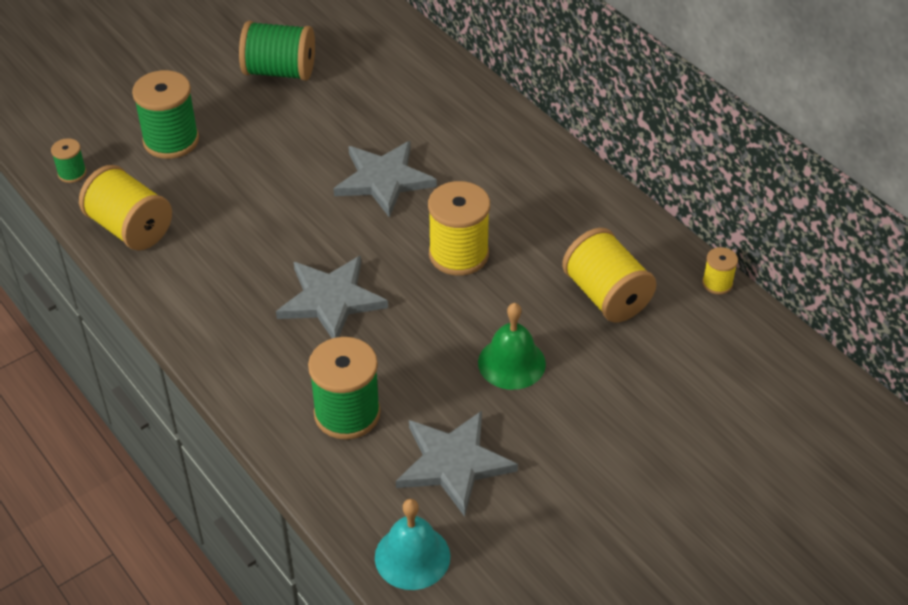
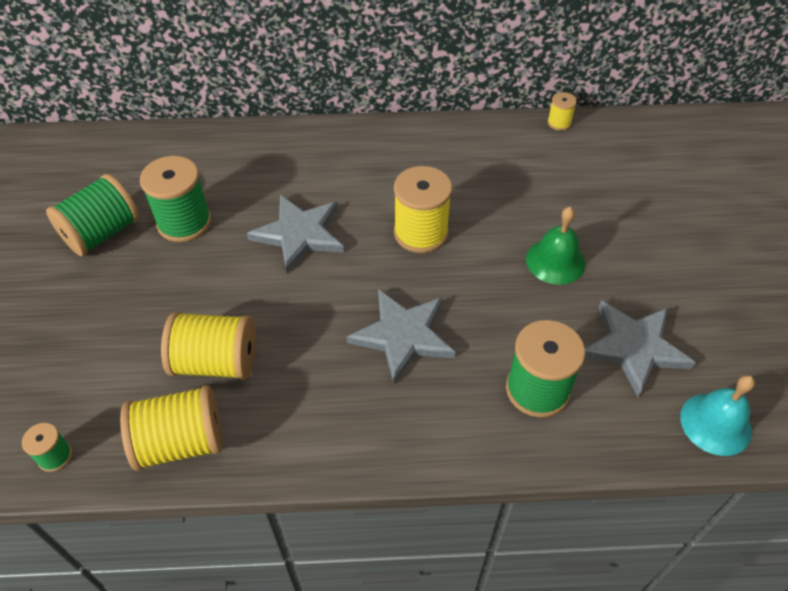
camera: 55 degrees left, 5 degrees up
green spool [132,70,199,159] -> green spool moved to [140,156,211,242]
yellow spool [562,228,657,323] -> yellow spool moved to [161,312,256,380]

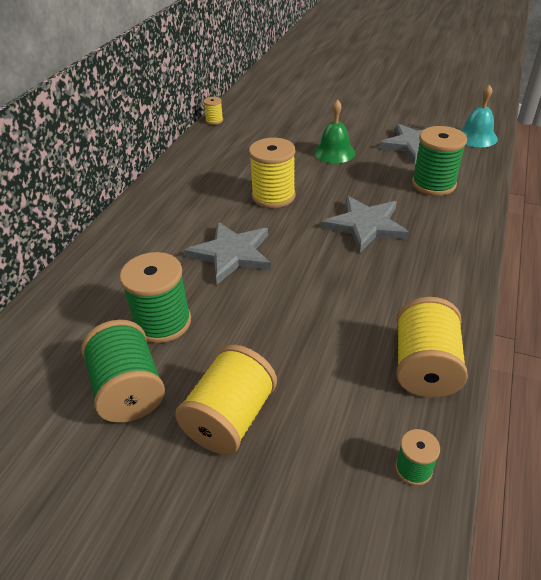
camera: 65 degrees left, 10 degrees down
yellow spool [161,312,256,380] -> yellow spool moved to [175,345,277,455]

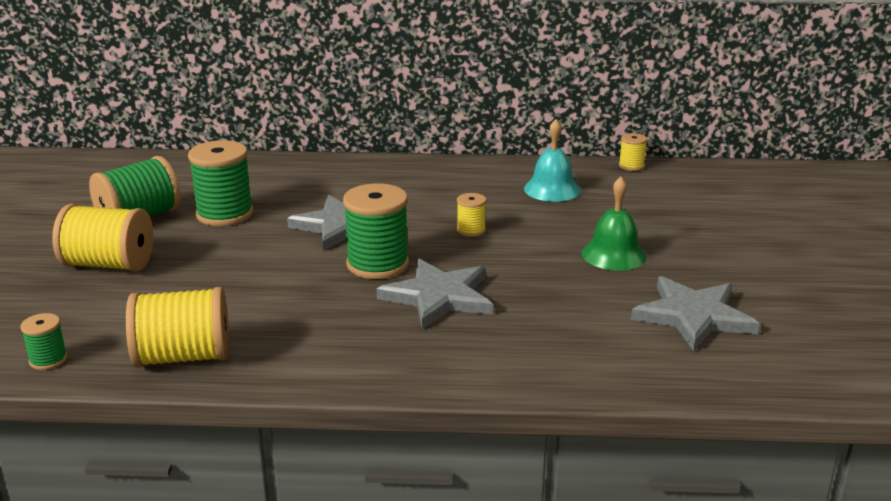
camera: 70 degrees right, 15 degrees down
yellow spool [249,138,296,208] -> yellow spool [457,193,486,237], size x0.50
green spool [412,126,467,196] -> green spool moved to [343,183,409,279]
turquoise bell [460,84,498,147] -> turquoise bell moved to [524,119,580,202]

